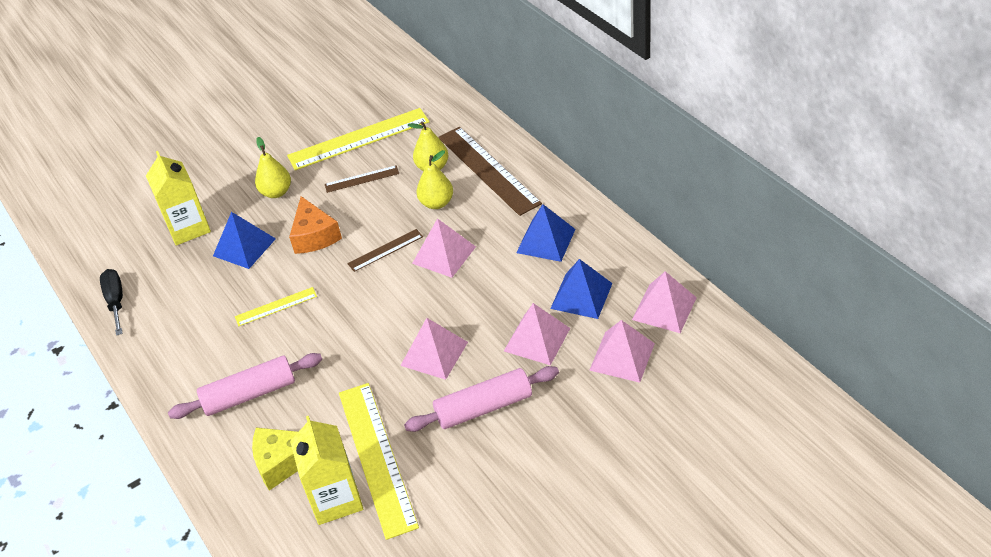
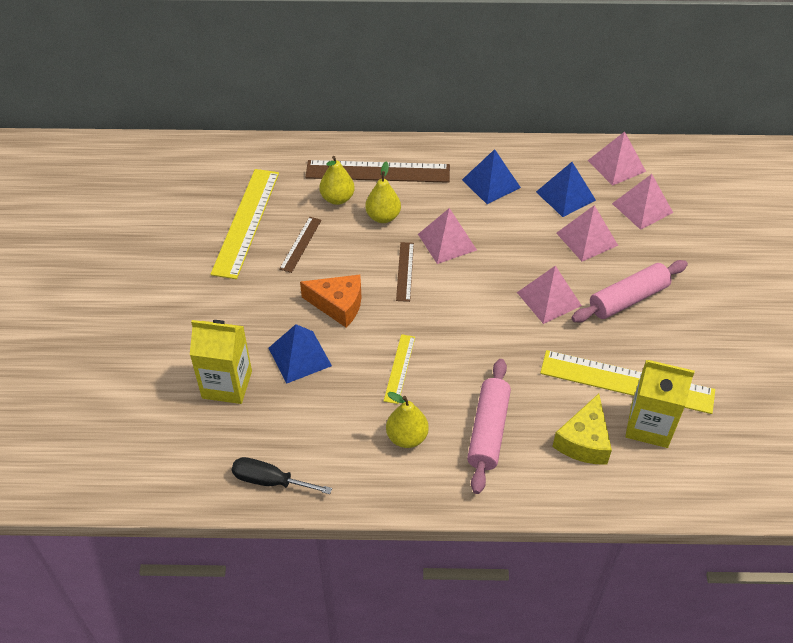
camera: 60 degrees left, 5 degrees up
yellow pear [255,137,291,198] -> yellow pear moved to [386,392,429,448]
pink rolling pin [404,366,559,432] -> pink rolling pin turned 45 degrees clockwise [572,260,688,323]

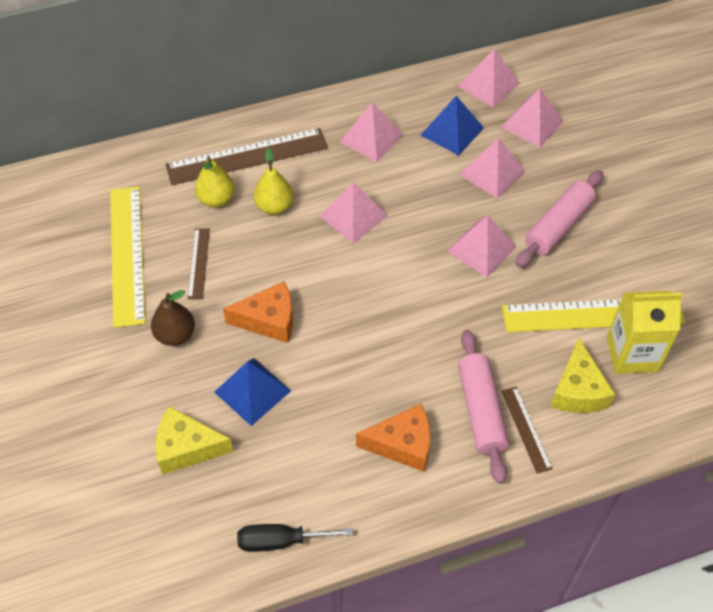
camera: 20 degrees left, 5 degrees up
yellow carton [190,320,252,404] -> yellow cheese [156,406,234,475]
yellow ruler [384,334,415,404] -> none
yellow pear [386,392,429,448] -> orange cheese [356,404,431,472]
brown ruler [396,242,414,302] -> brown ruler moved to [501,386,553,474]
blue pyramid [462,149,521,204] -> pink pyramid [340,103,404,162]
none -> brown pear [151,290,195,346]

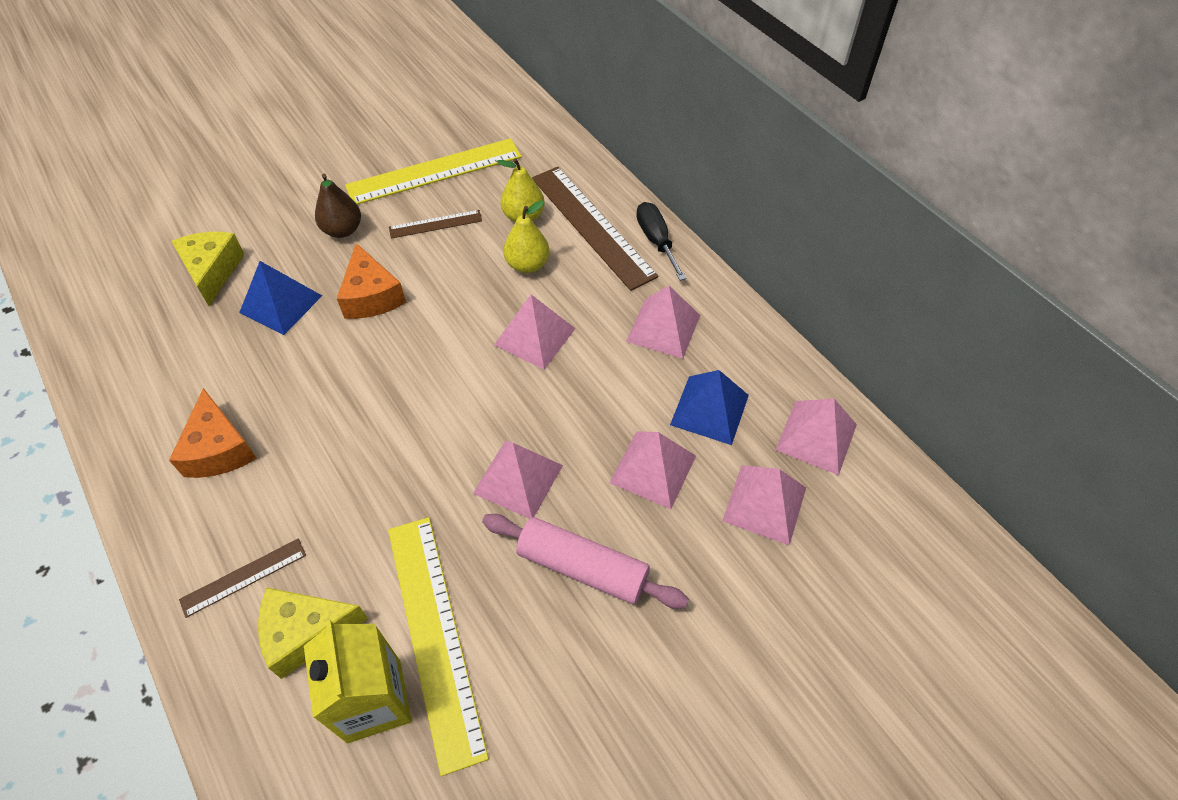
camera: 75 degrees right, 0 degrees up
black screwdriver [237,524,353,552] -> black screwdriver moved to [636,202,687,281]
pink rolling pin [458,330,509,484] -> none

